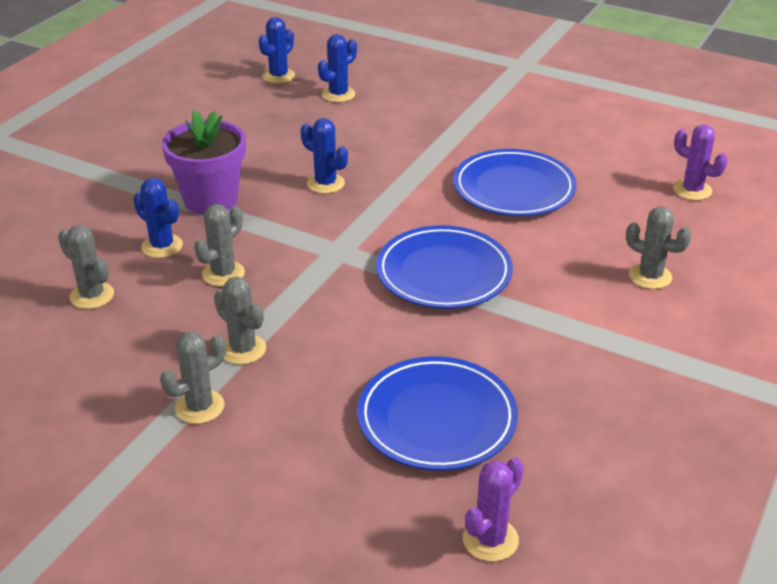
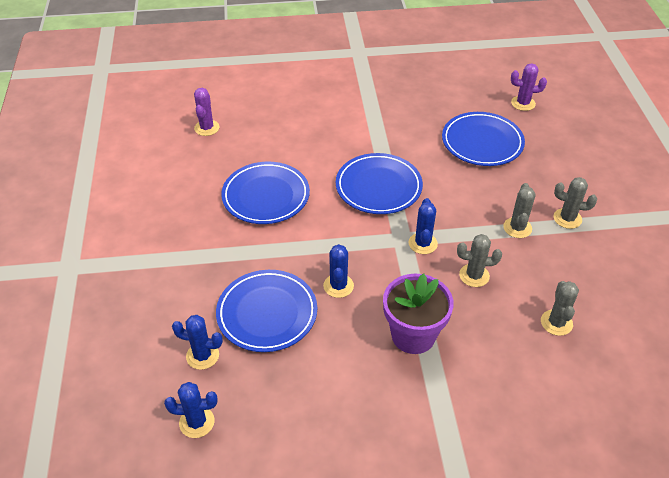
camera: 125 degrees left, 10 degrees up
blue cactus [133,178,183,258] -> blue cactus moved to [409,198,438,254]
grey cactus [626,207,692,289] -> none
none -> blue plate [216,270,317,352]

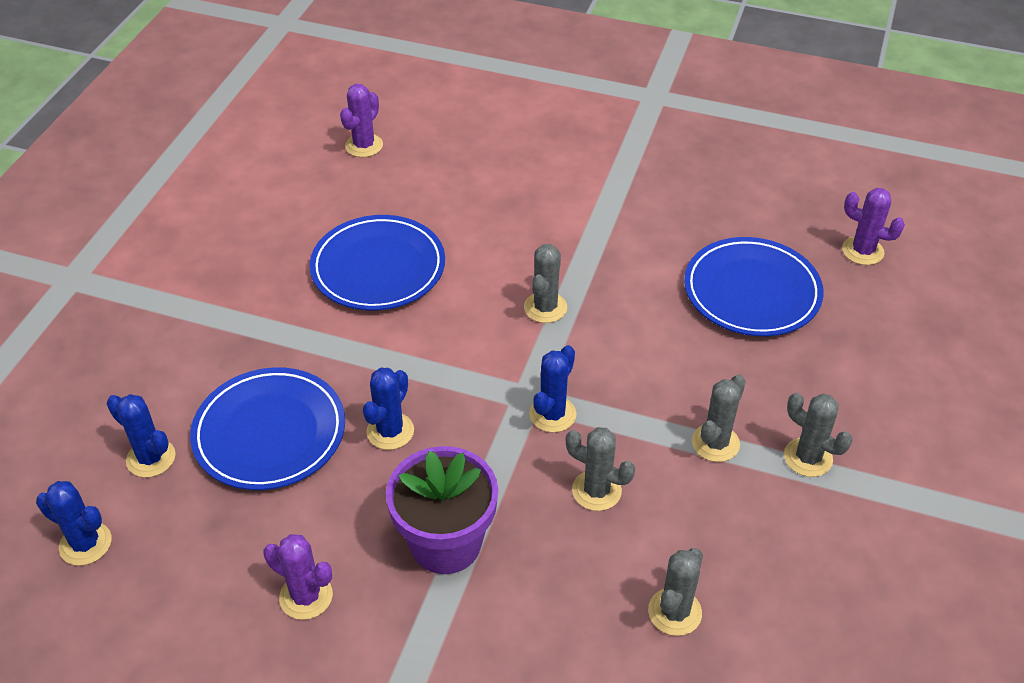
camera: 25 degrees right, 0 degrees up
blue plate [336,153,423,214] -> grey cactus [524,244,567,323]
none -> purple cactus [263,534,333,620]

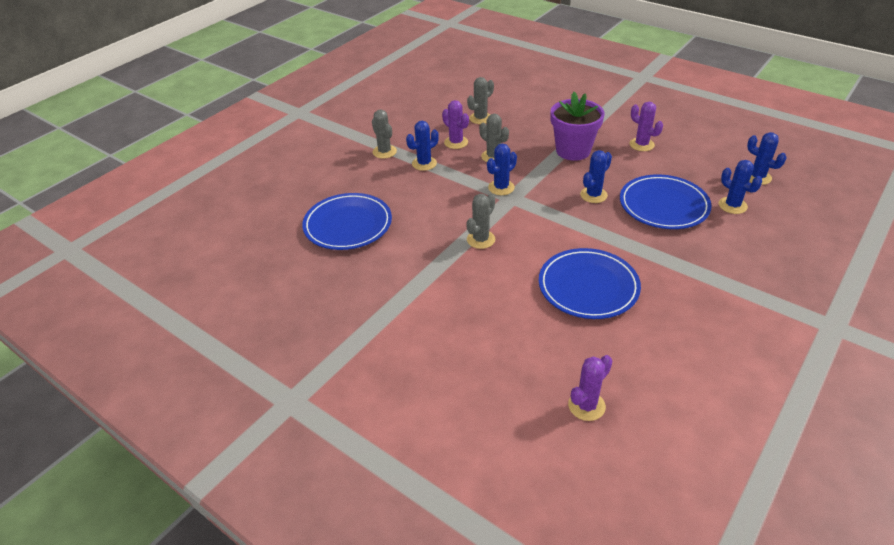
camera: 160 degrees left, 5 degrees down
grey cactus [692,374,746,462] -> blue cactus [406,121,439,171]
purple cactus [842,188,905,265] -> purple cactus moved to [442,100,469,149]

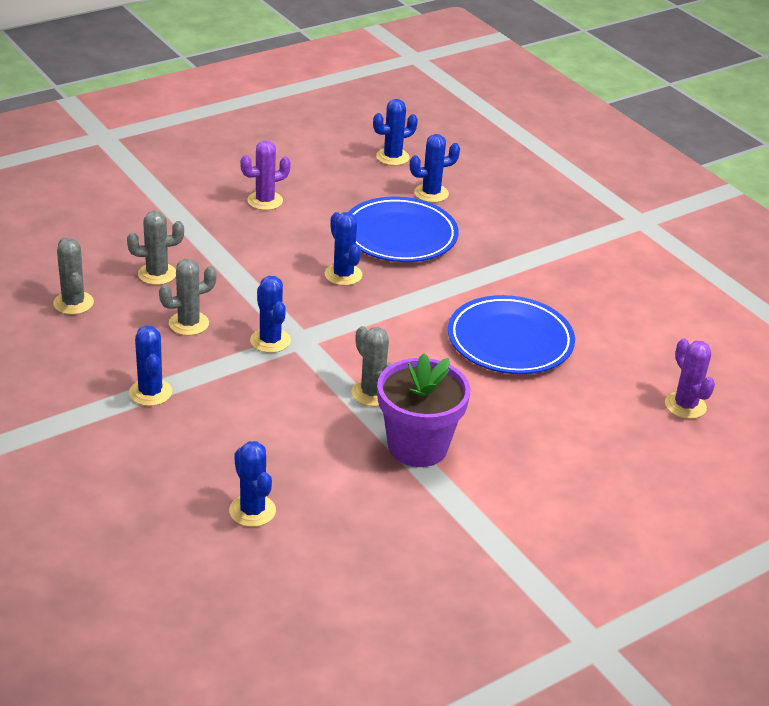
camera: 75 degrees left, 5 degrees down
blue plate [302,193,392,250] -> blue cactus [229,441,276,527]
grey cactus [372,110,397,159] -> grey cactus moved to [127,211,184,285]
purple cactus [442,100,469,149] -> none
purple flower pot [551,92,604,161] -> purple flower pot moved to [377,353,470,467]

